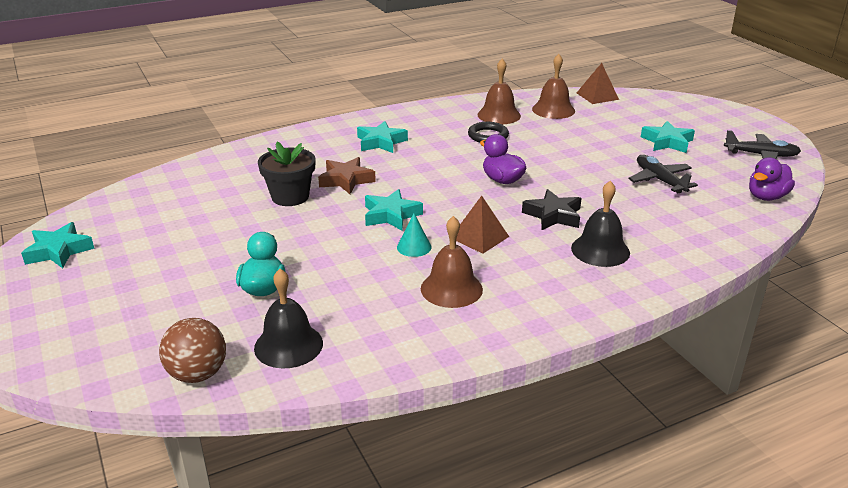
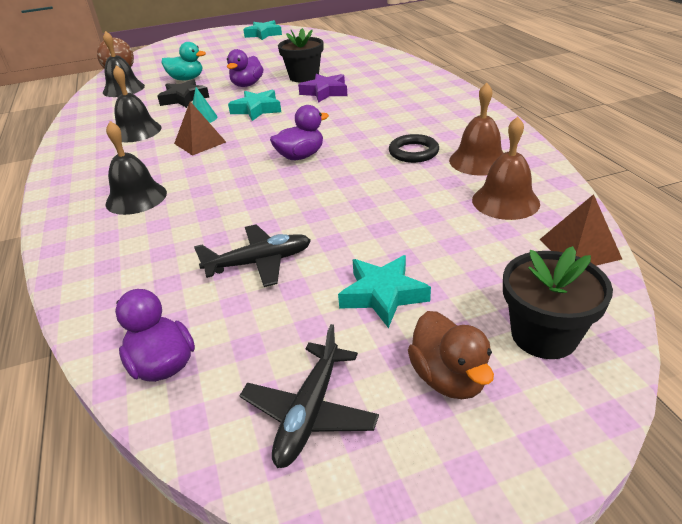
camera: 100 degrees right, 5 degrees up
brown star [318,157,376,194] -> purple star [298,74,347,103]
turquoise star [357,121,408,153] -> none
brown bell [421,216,483,308] -> black bell [113,65,162,142]
black star [522,189,582,230] -> black star moved to [158,79,209,108]
none -> purple duck [227,49,263,87]
none -> brown duck [408,311,494,399]
none -> black flower pot [503,246,613,359]

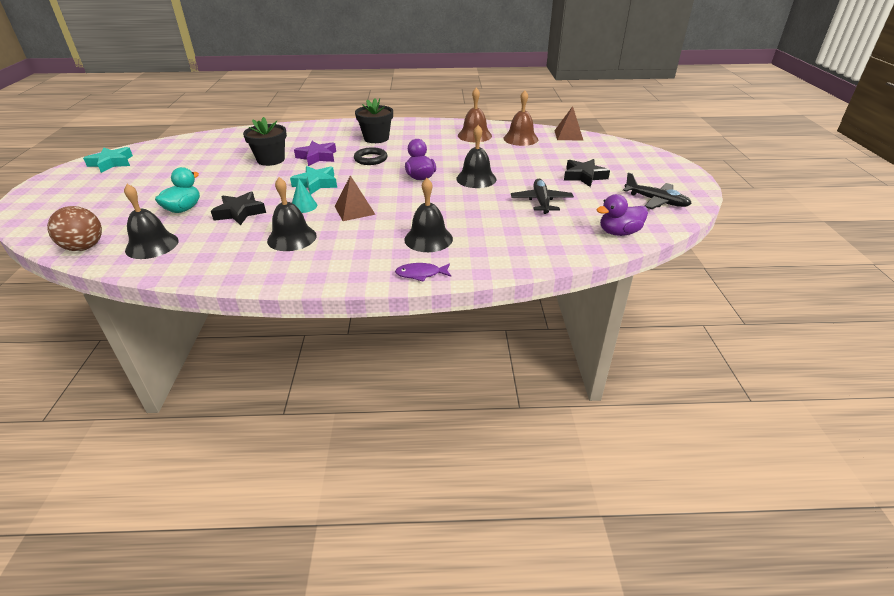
camera: 75 degrees left, 0 degrees up
purple duck [227,49,263,87] -> none
turquoise star [338,255,431,328] -> black star [564,159,610,187]
black ring [389,134,439,163] -> black ring moved to [354,147,388,165]
brown duck [408,311,494,399] -> none
black flower pot [503,246,613,359] -> black flower pot moved to [355,98,393,143]
none -> purple fish [395,263,451,282]
none -> black bell [456,125,497,188]

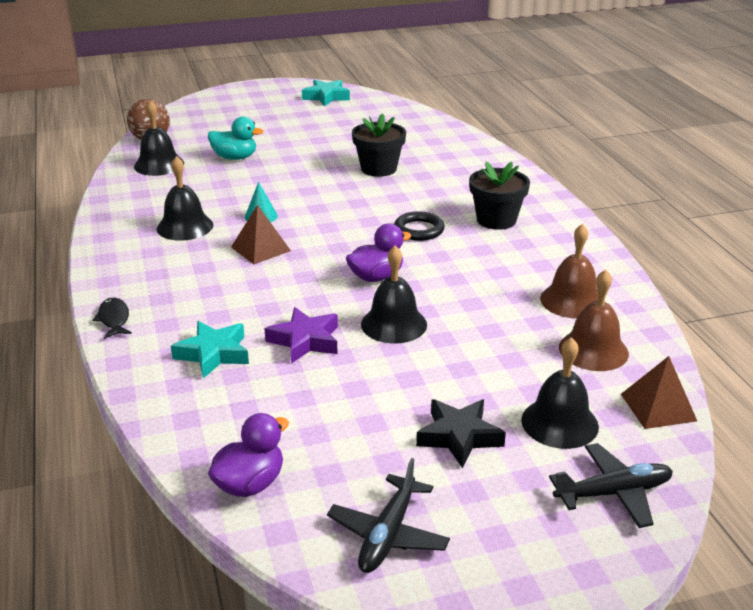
camera: 75 degrees right, 5 degrees down
black star [211,192,266,225] -> none
turquoise star [290,166,337,195] -> turquoise star moved to [171,321,249,379]
purple star [294,141,336,166] -> purple star moved to [264,307,338,364]
purple fish [395,263,451,282] -> black fish [92,298,132,339]
black bell [404,178,453,252] -> black bell moved to [521,337,599,449]
black plane [511,179,574,214] -> black plane moved to [549,443,673,528]
purple duck [596,194,648,236] -> purple duck turned 75 degrees clockwise [208,413,289,497]

